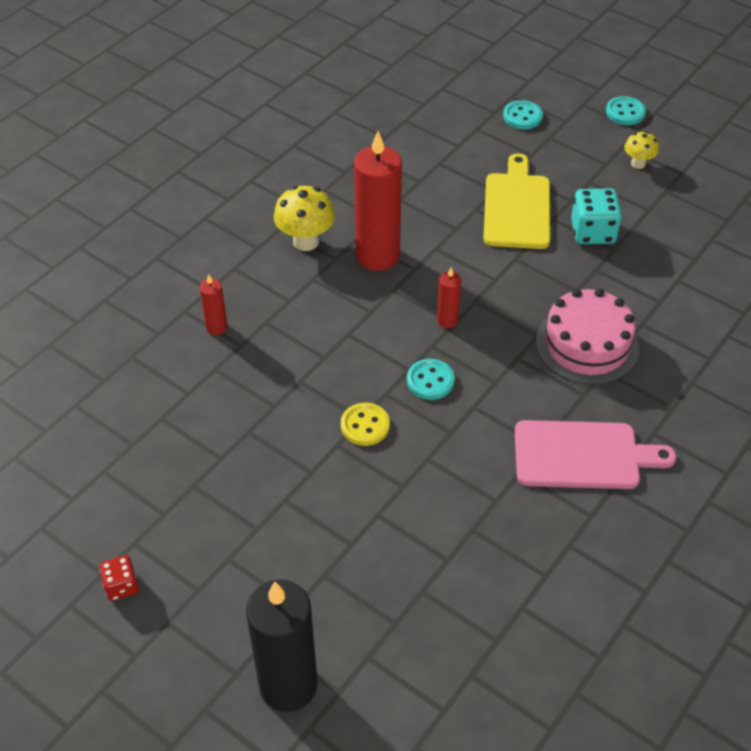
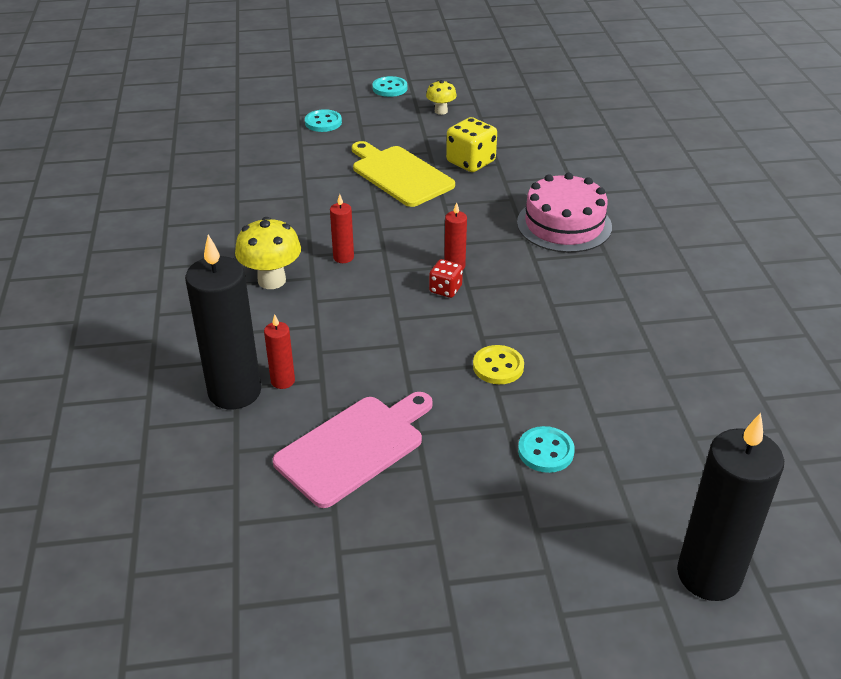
camera: 45 degrees left, 10 degrees down
red dice [99,555,139,601] -> red dice moved to [429,259,463,298]
red candle [354,131,402,271] -> red candle [330,194,354,263], size x0.46
turquoise button [407,359,455,400] -> turquoise button moved to [518,426,575,473]
pink cutting board [515,420,676,489] -> pink cutting board moved to [273,392,433,508]
turquoise dice [571,189,622,244] -> yellow dice [446,117,497,172]
none -> black candle [185,235,261,409]

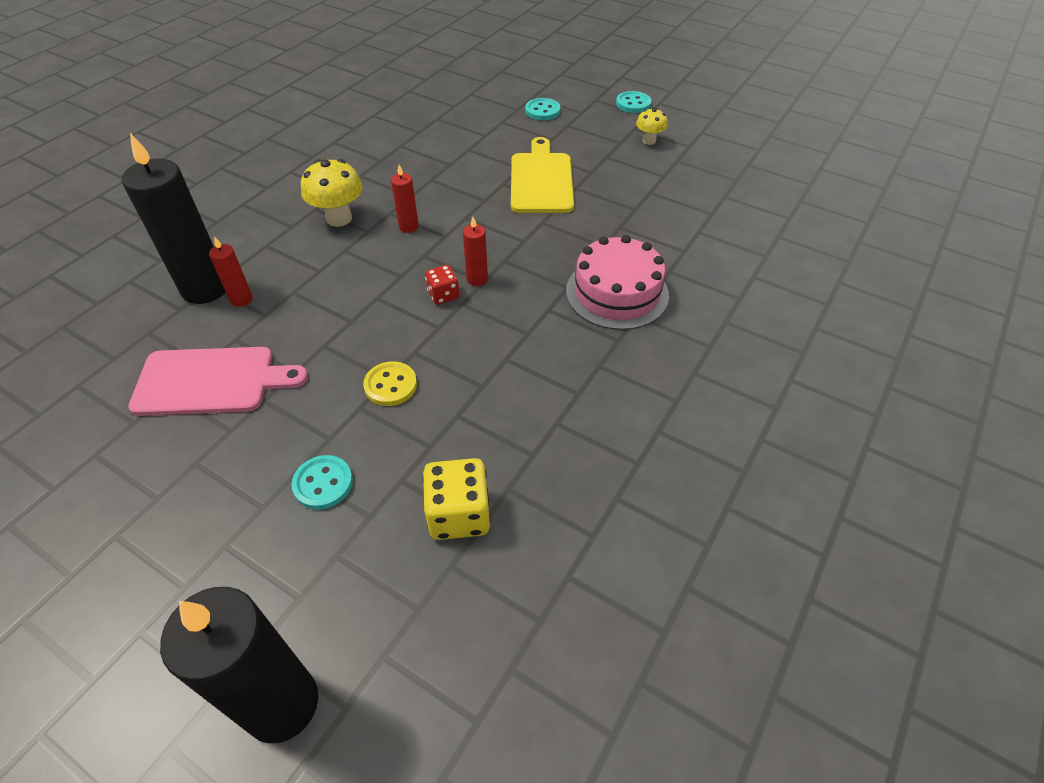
camera: 40 degrees right, 10 degrees up
yellow dice [446,117,497,172] -> yellow dice moved to [423,458,491,540]

